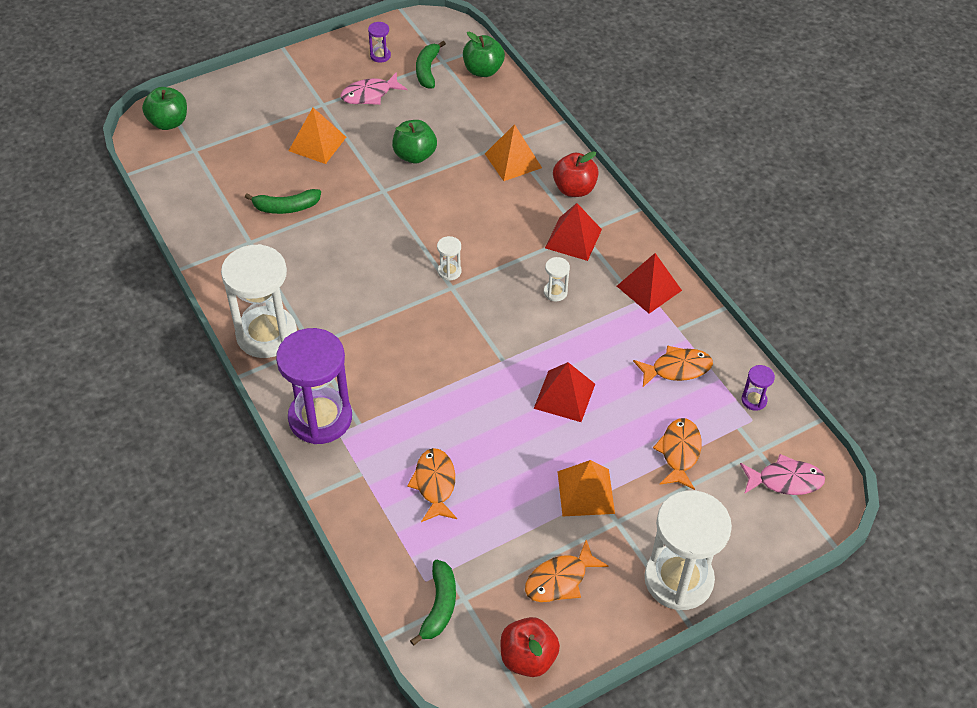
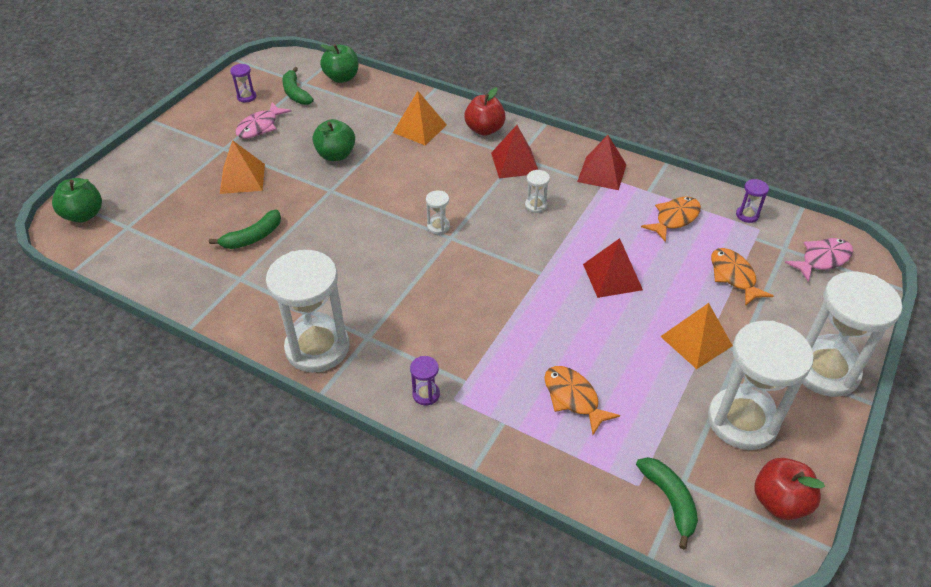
camera: 30 degrees left, 5 degrees down
purple hourglass [276,328,352,444] -> purple hourglass [410,356,440,405], size x0.41
orange fish [525,540,608,602] -> white hourglass [708,321,814,450]

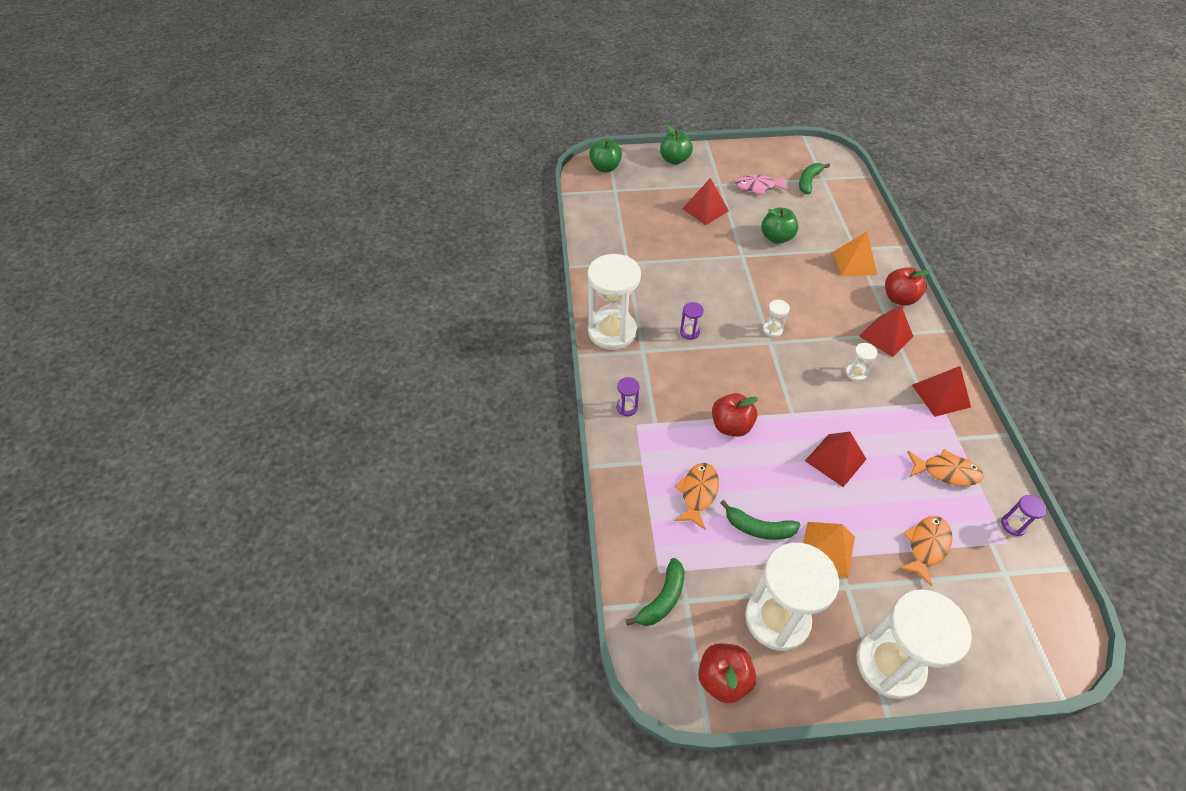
camera: 55 degrees right, 5 degrees up
green banana [209,209,281,249] -> green banana moved to [720,500,800,540]
orange pyramid [220,140,265,194] -> red pyramid [682,178,729,225]
purple hourglass [230,64,256,103] -> purple hourglass moved to [680,302,704,340]
green apple [320,44,358,83] -> green apple moved to [660,125,693,165]
pink fish [784,238,853,282] -> none
none -> red apple [712,393,758,437]

